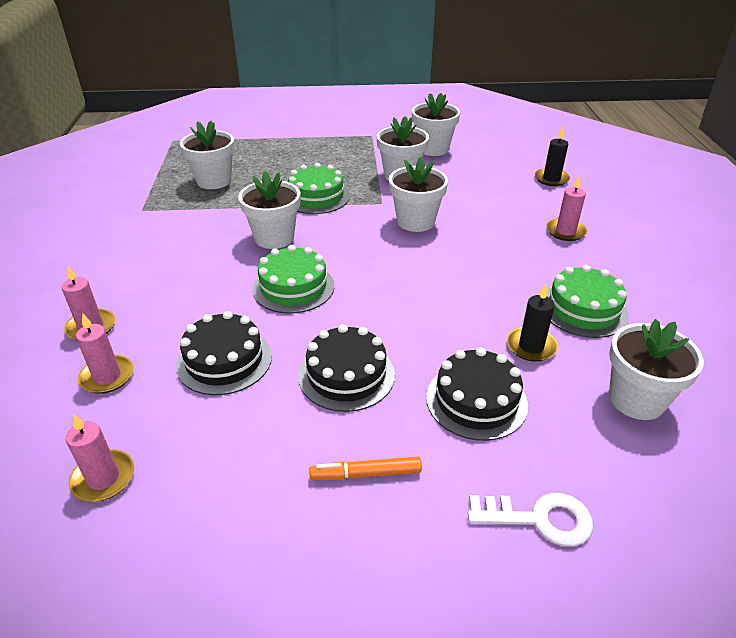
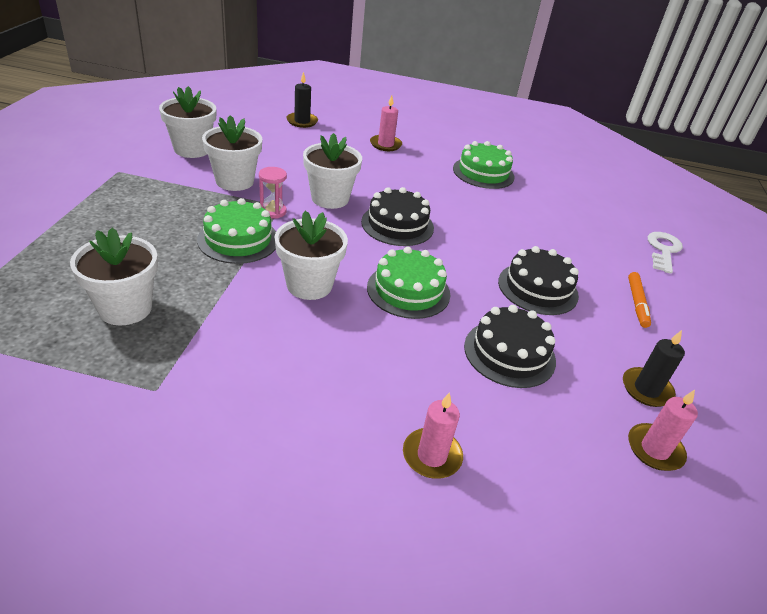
camera: 80 degrees left, 0 degrees up
pink candle [76,313,134,394] -> none
black cake [426,347,528,441] -> black cake moved to [361,187,434,246]
black candle [507,284,558,362] -> black candle moved to [623,330,685,407]
white flower pot [609,319,704,420] -> none
none -> pink hourglass [259,167,287,219]

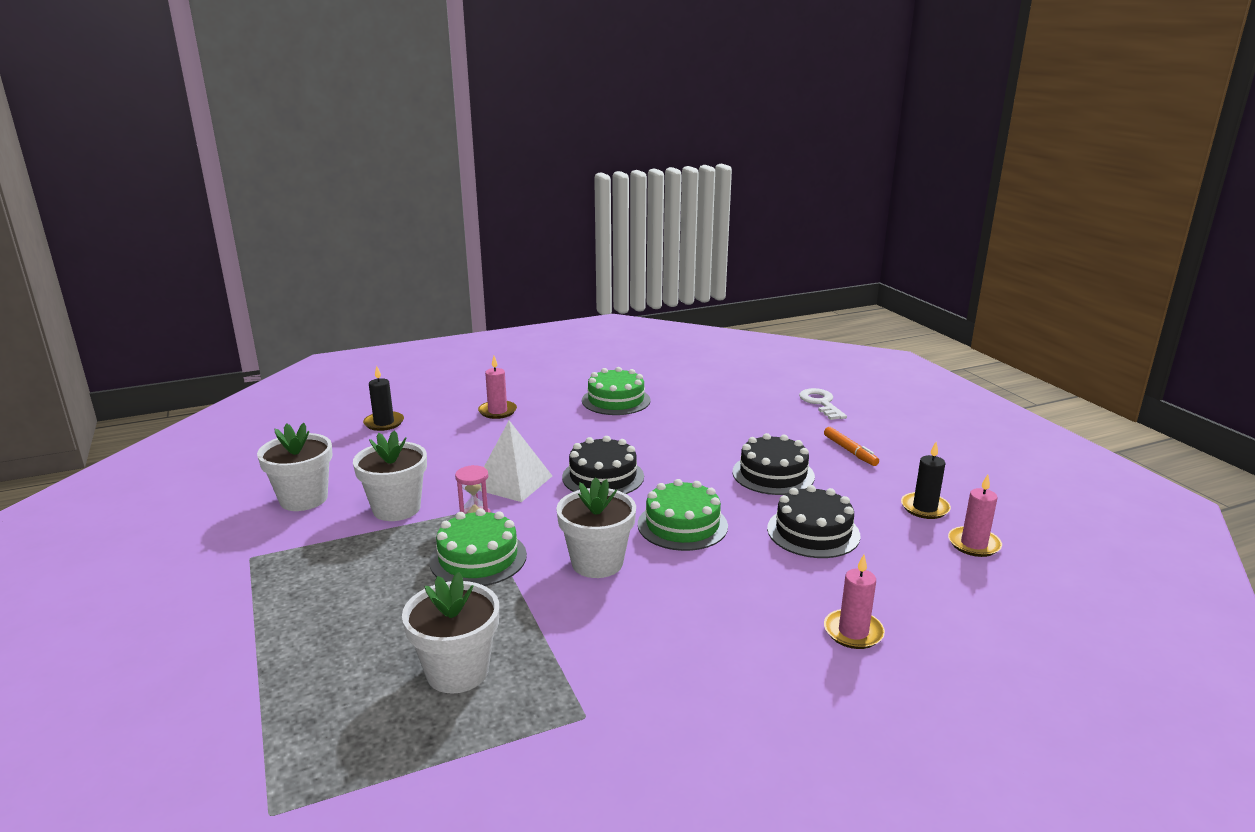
camera: 30 degrees left, 15 degrees down
white flower pot [303,133,362,209] -> white pyramid [479,420,552,502]

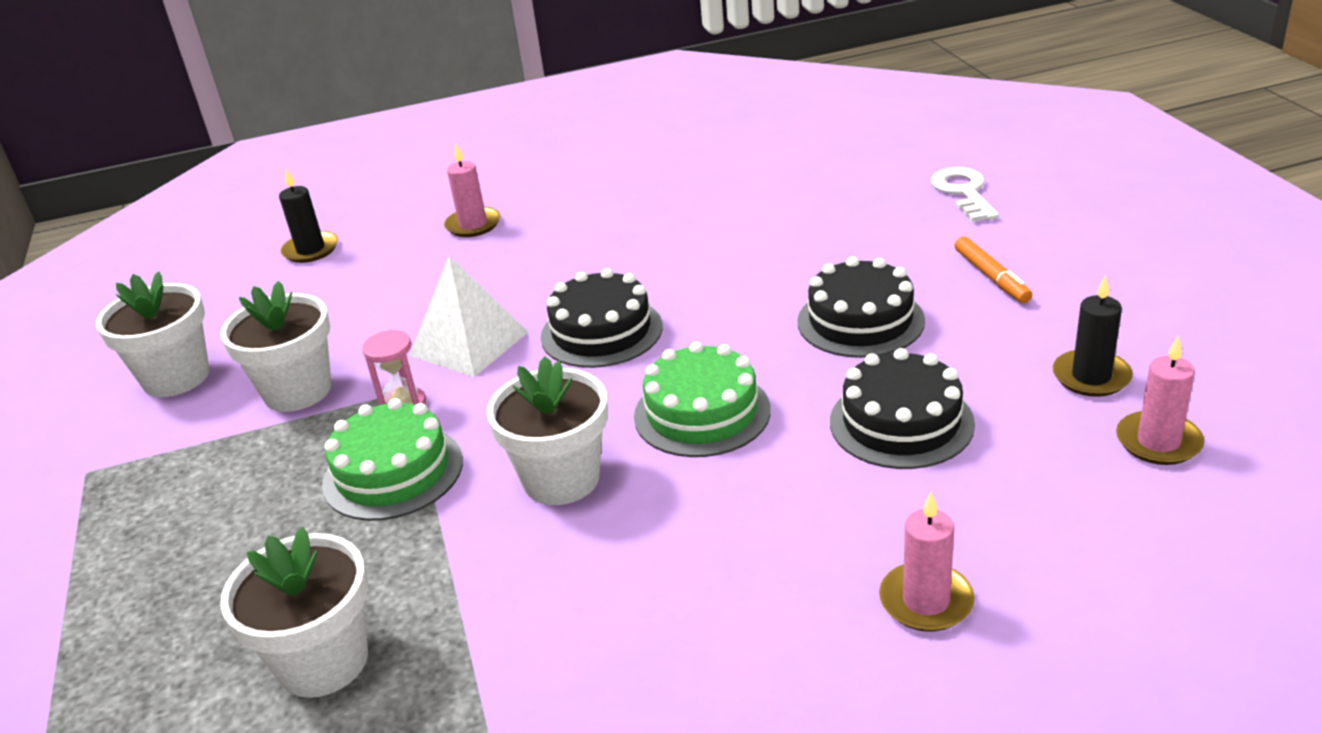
camera: 10 degrees right, 10 degrees up
green cake [582,367,651,415] -> none

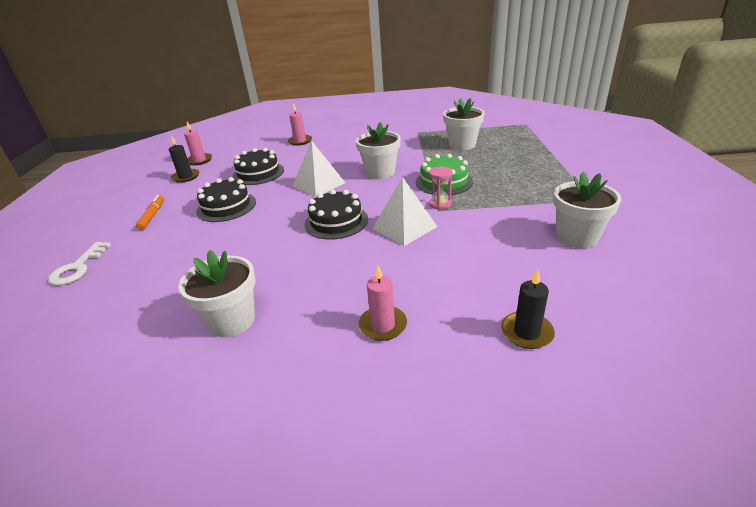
camera: 165 degrees left, 0 degrees up
white flower pot [220,281,331,412] -> white flower pot moved to [179,250,256,337]
green cake [634,342,771,457] -> white pyramid [292,141,346,197]

